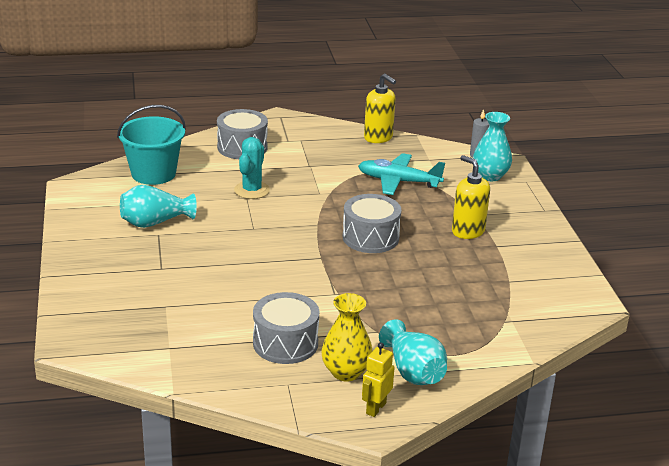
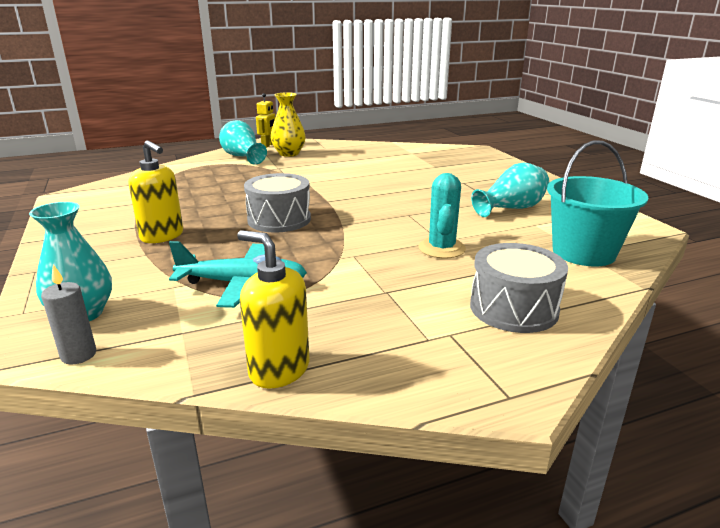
camera: 170 degrees right, 5 degrees down
grey drum [253,292,319,364] -> none

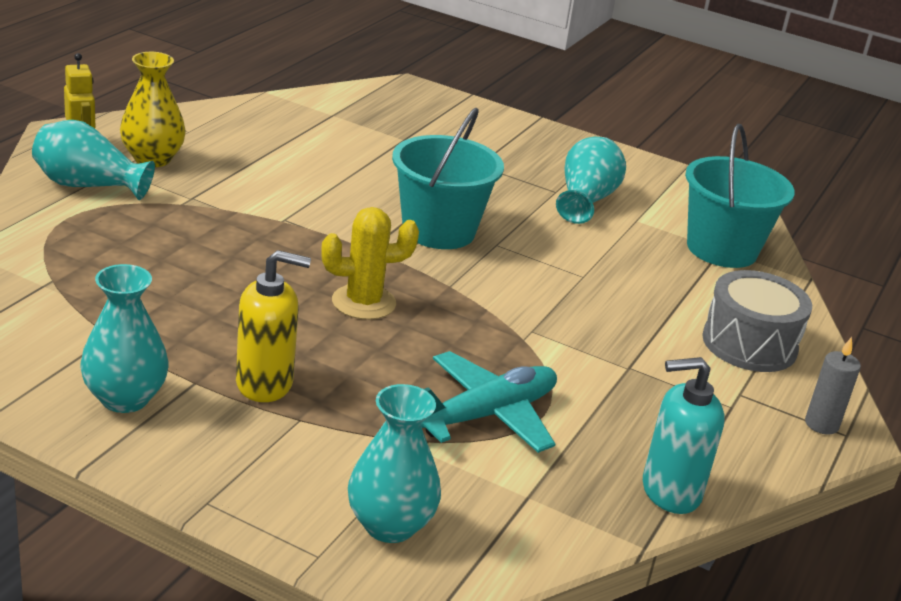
camera: 45 degrees left, 5 degrees up
grey candle [41,265,96,365] -> grey candle moved to [805,337,861,435]
yellow soap dispenser [237,230,309,389] -> turquoise soap dispenser [643,357,725,514]
grey drum [244,173,311,232] -> yellow cactus [321,207,419,320]
turquoise cactus [418,173,466,258] -> none
none -> turquoise vase [80,264,168,413]
none -> turquoise bucket [392,108,504,249]

